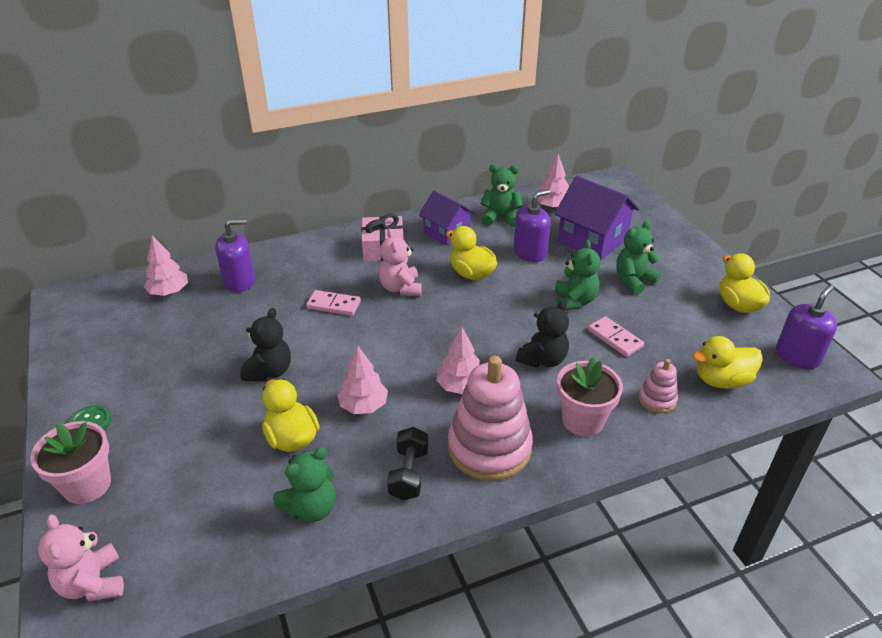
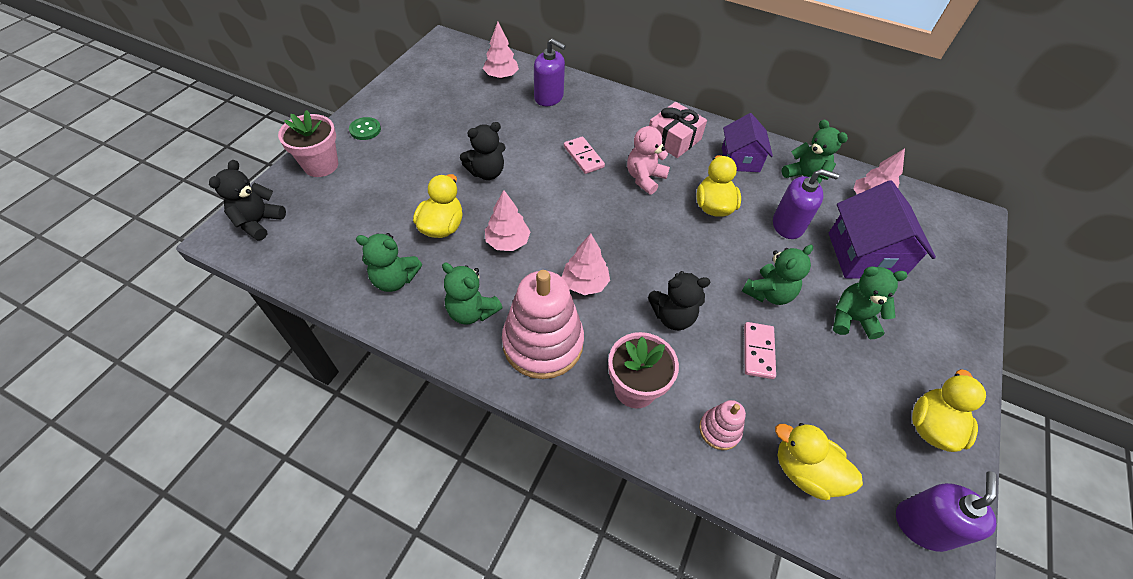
camera: 45 degrees right, 15 degrees up
pink teddy bear [38,515,124,601] -> black teddy bear [209,160,286,241]
black dumbbell [387,427,428,501] -> green teddy bear [442,262,503,325]
purple soap dispenser [776,285,837,369] -> purple soap dispenser turned 60 degrees counterclockwise [896,472,996,552]

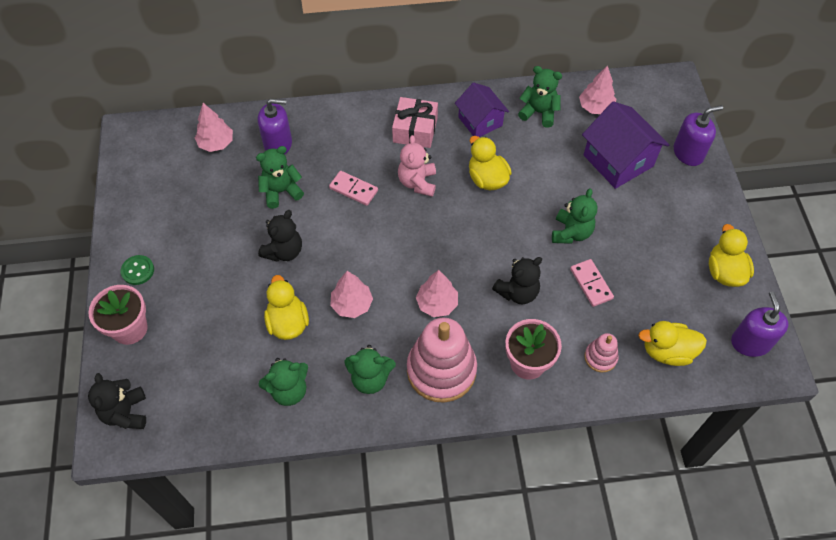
camera: 30 degrees left, 5 degrees up
purple soap dispenser [773,169,839,239] -> purple soap dispenser moved to [674,105,723,166]
green teddy bear [833,266,908,339] -> green teddy bear moved to [256,146,304,209]

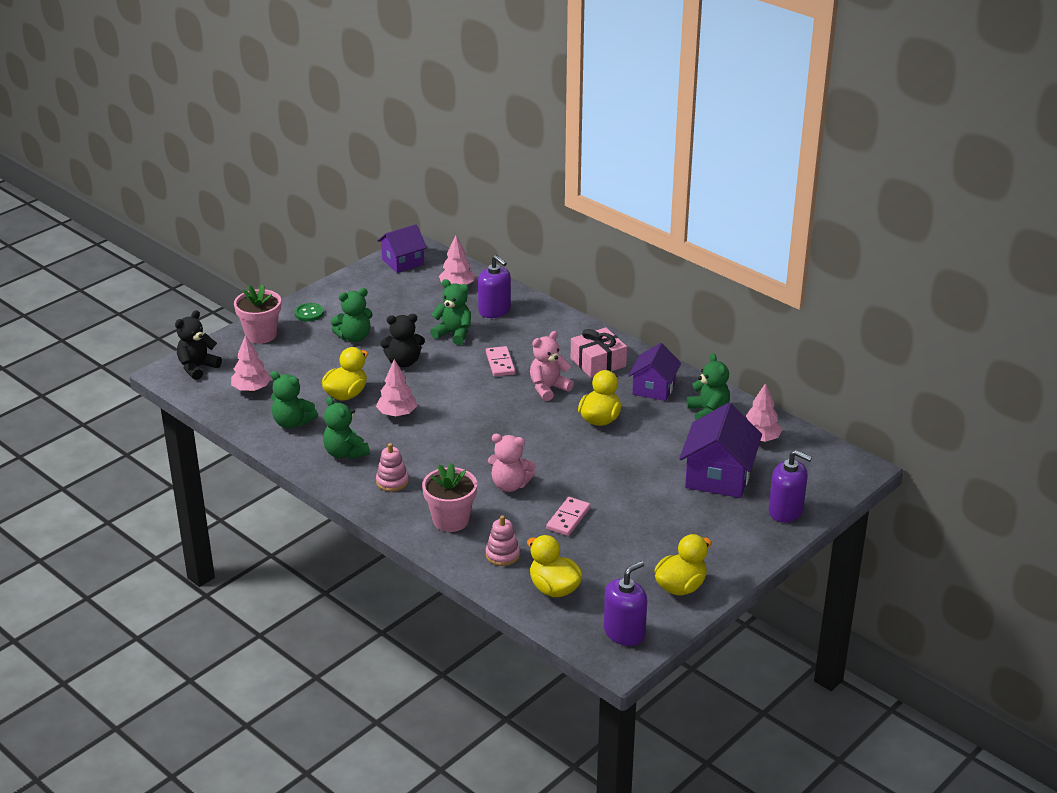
camera: 50 degrees right, 25 degrees down
pink stacking toy [407,317,477,403] -> pink stacking toy [376,443,409,492], size x0.47
pink tree [416,270,458,317] -> pink tree moved to [231,335,271,392]
black teddy bear [492,257,542,304] -> pink teddy bear [488,434,536,492]
green teddy bear [552,188,597,244] -> green teddy bear moved to [330,288,373,342]
none -> purple house [377,224,427,273]

